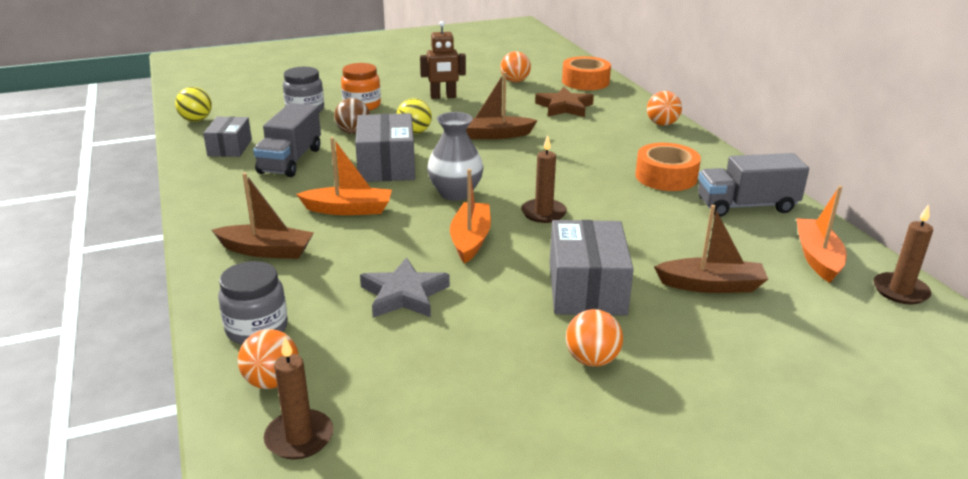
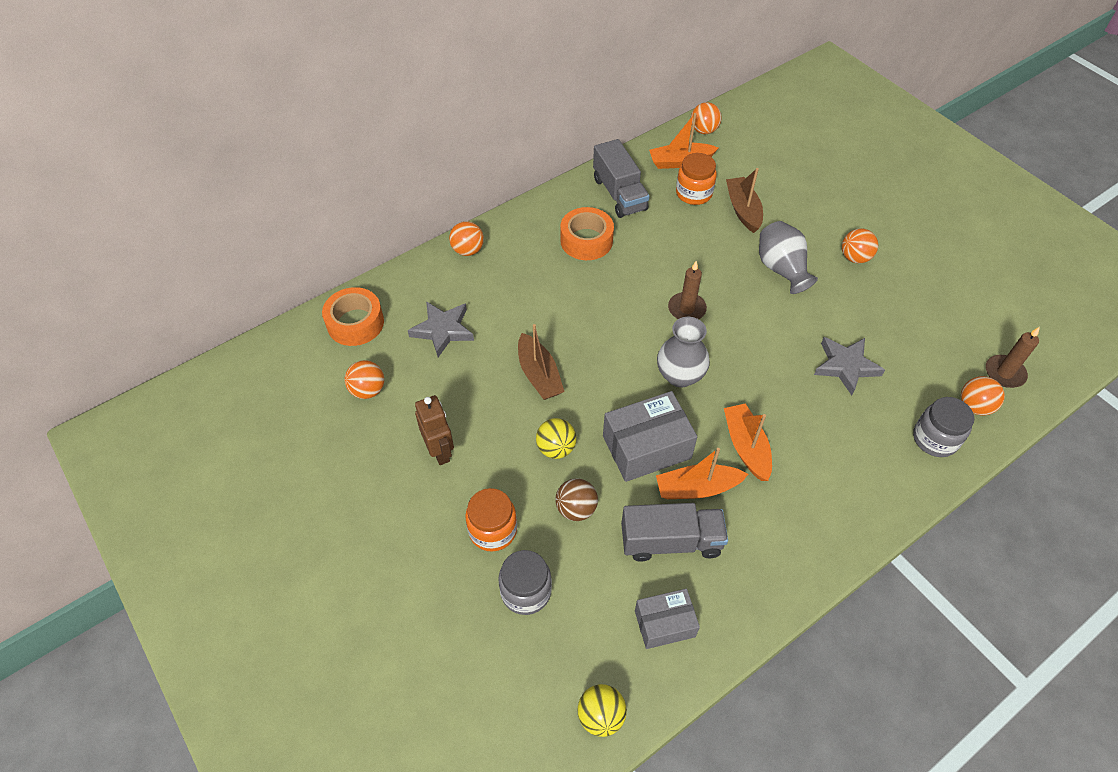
camera: 105 degrees left, 25 degrees up
brown boat [212,173,314,259] -> none
orange boat [450,169,491,263] -> orange boat moved to [656,448,748,499]
brown star [535,87,594,117] -> grey star [408,301,474,357]
grey box [550,220,634,315] -> grey vase [759,221,818,294]
brown candle [873,205,933,305] -> orange ball [691,102,722,134]
none -> orange jar [676,153,717,205]

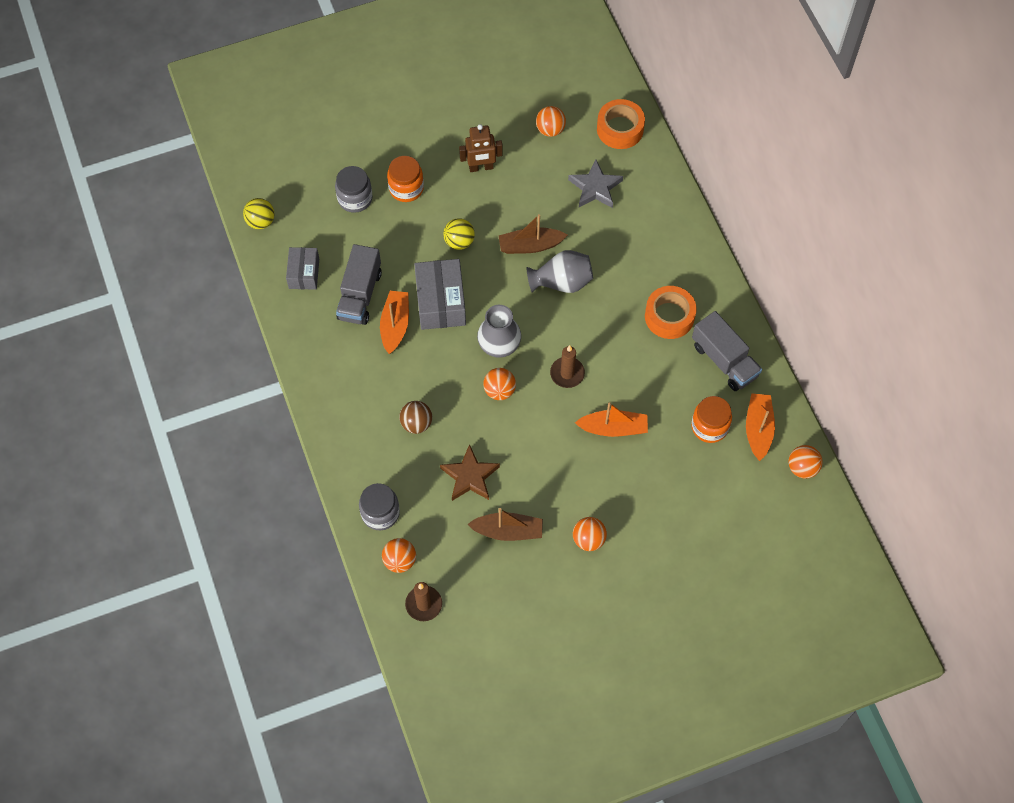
camera: 105 degrees right, 10 degrees up
orange ball [449,221,484,256] -> orange ball moved to [483,368,516,400]
brown ball [555,478,598,521] -> brown ball moved to [399,401,432,434]
grey truck [593,139,649,218] -> grey truck turned 120 degrees counterclockwise [692,311,762,391]
orange boat [724,403,772,481] -> orange boat moved to [575,402,648,437]
brown boat [726,168,763,233] -> brown boat moved to [467,508,543,541]
grey vase [759,221,818,294] -> grey vase moved to [526,250,593,293]
grey star [814,337,885,395] -> brown star [440,444,500,501]

